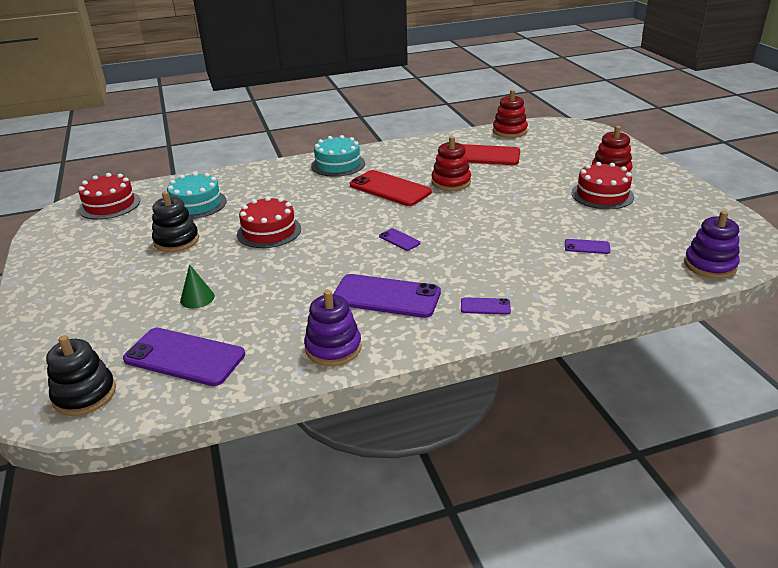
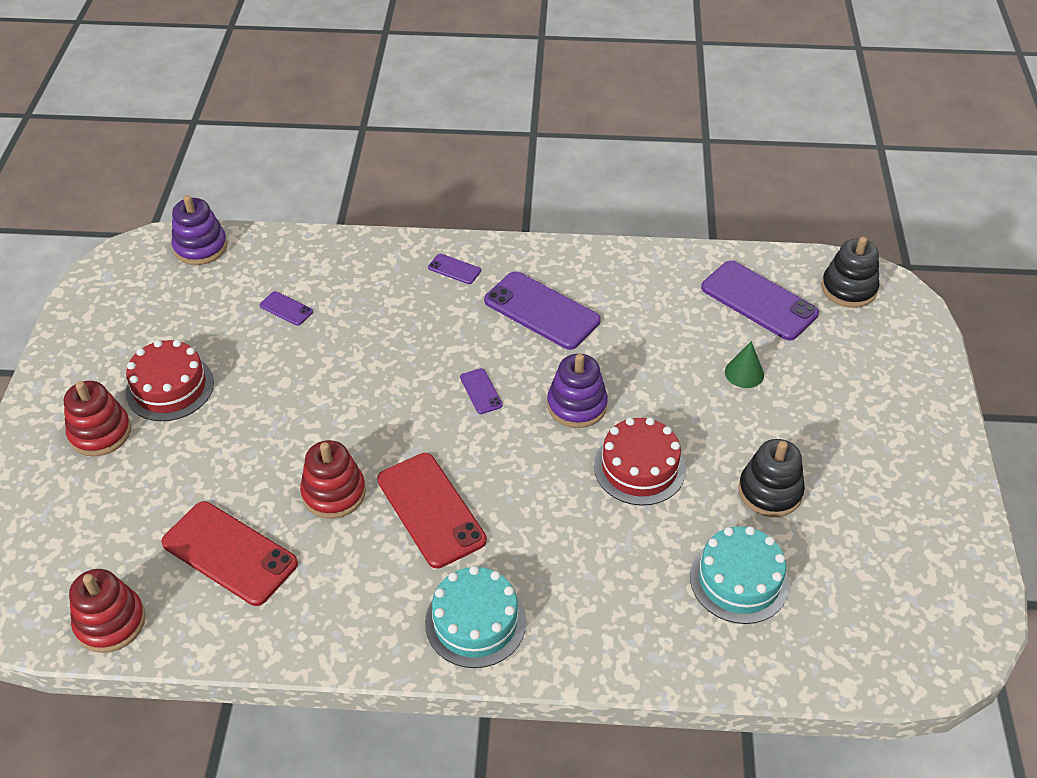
camera: 160 degrees left, 15 degrees up
red cake [78,173,140,220] -> none
purple stacking toy [304,290,362,366] -> purple stacking toy moved to [547,354,608,428]

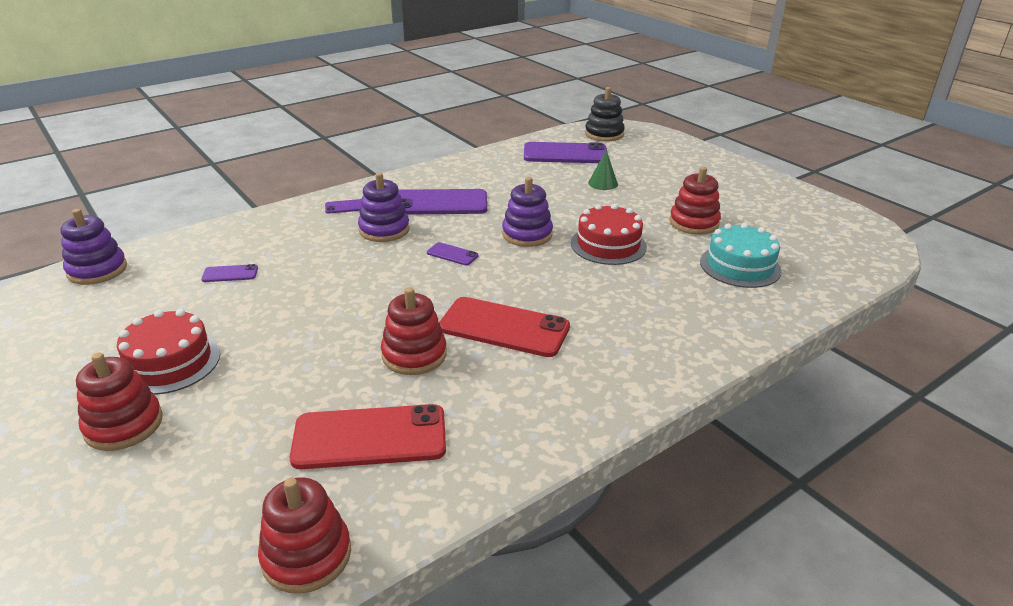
camera: 40 degrees left, 15 degrees down
turquoise cake [425,566,526,668] -> none
black stacking toy [738,439,805,517] -> red stacking toy [669,167,721,235]
none -> purple stacking toy [358,173,410,242]

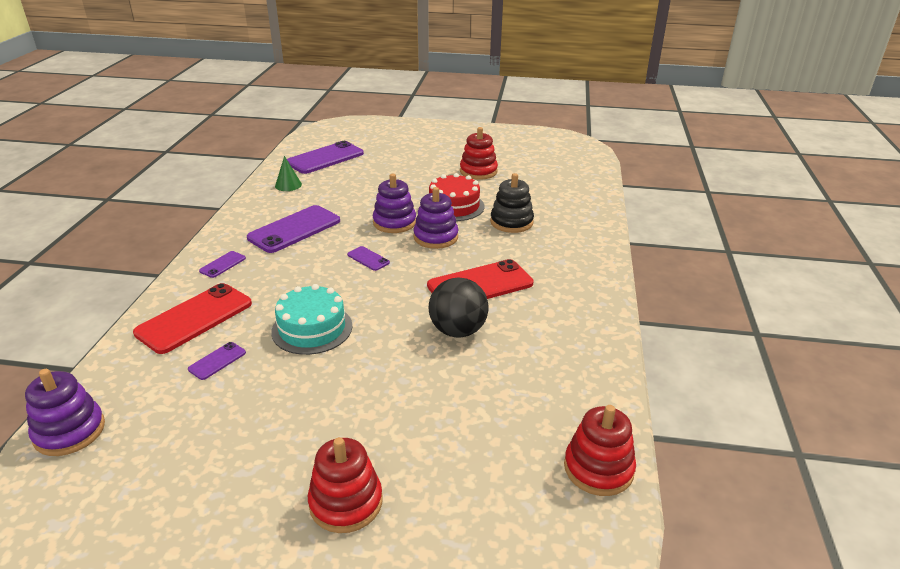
camera: 45 degrees left, 0 degrees up
red cake [117,309,220,395] -> none
red phone [290,404,446,469] -> red phone moved to [133,283,252,354]
purple stacking toy [358,173,410,242] -> purple stacking toy moved to [414,187,458,249]
red stacking toy [381,287,447,375] -> black ball [429,277,489,338]
purple phone [427,242,478,266] -> purple phone turned 60 degrees clockwise [347,246,390,271]
black stacking toy [585,87,625,141] -> black stacking toy moved to [490,173,534,233]
green cone [588,151,618,190] -> green cone moved to [275,156,302,191]
turquoise cake [700,223,782,288] -> turquoise cake moved to [271,284,352,355]

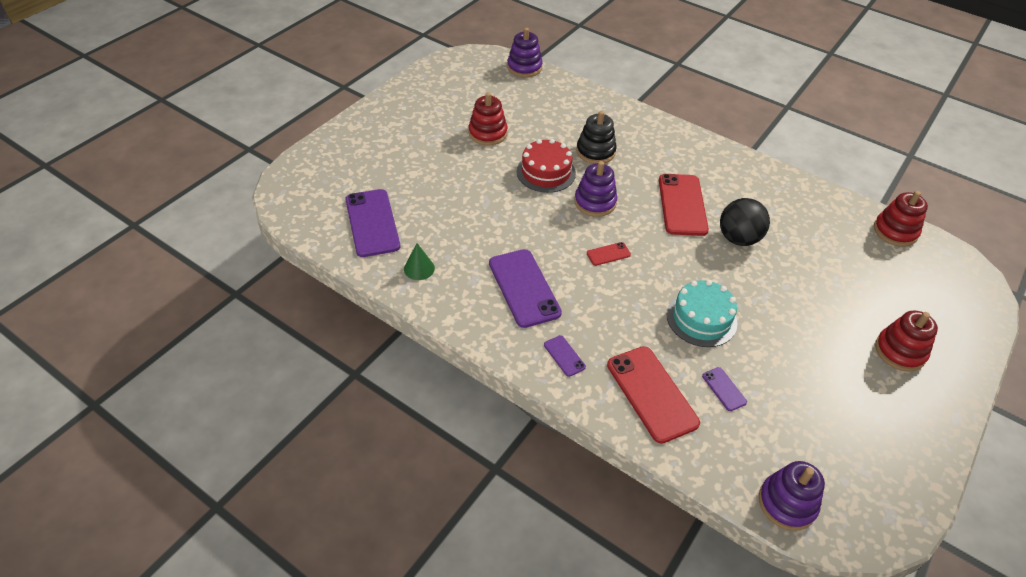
camera: 65 degrees left, 15 degrees up
purple phone [347,246,390,271] -> red phone [587,242,631,266]
purple stacking toy [373,174,416,233] -> purple stacking toy moved to [507,28,543,77]

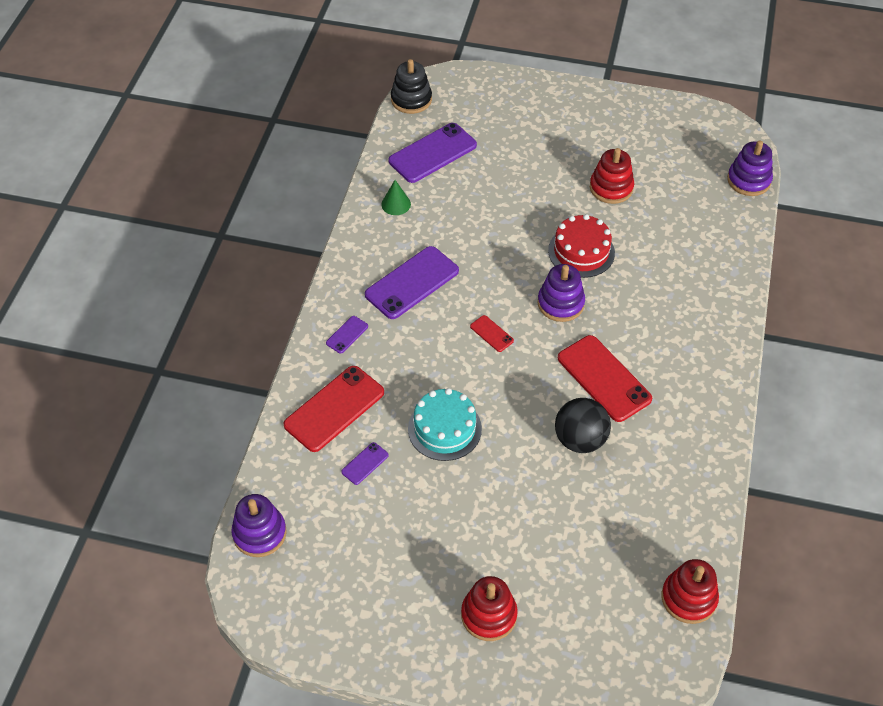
camera: 70 degrees right, 5 degrees up
black stacking toy [576,111,617,164] -> black stacking toy moved to [391,59,432,114]
red phone [659,174,709,236] -> red phone turned 75 degrees clockwise [558,335,652,422]

